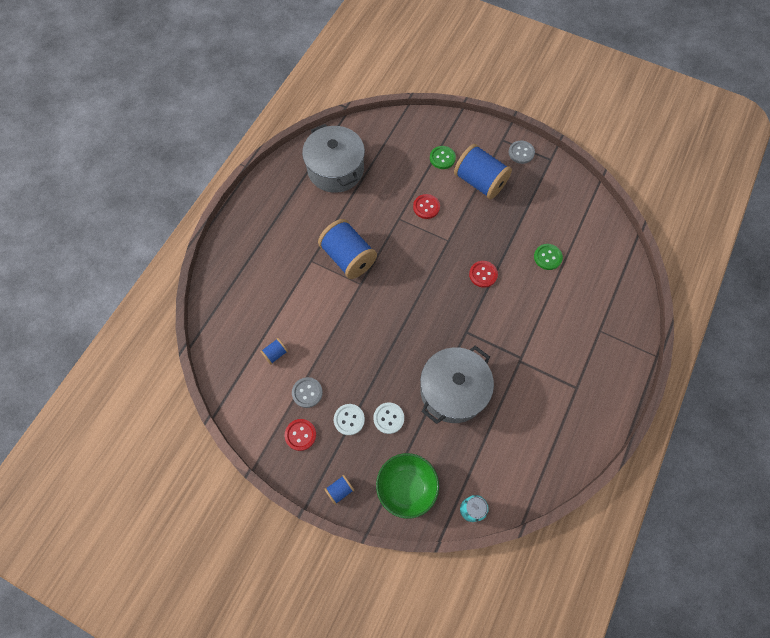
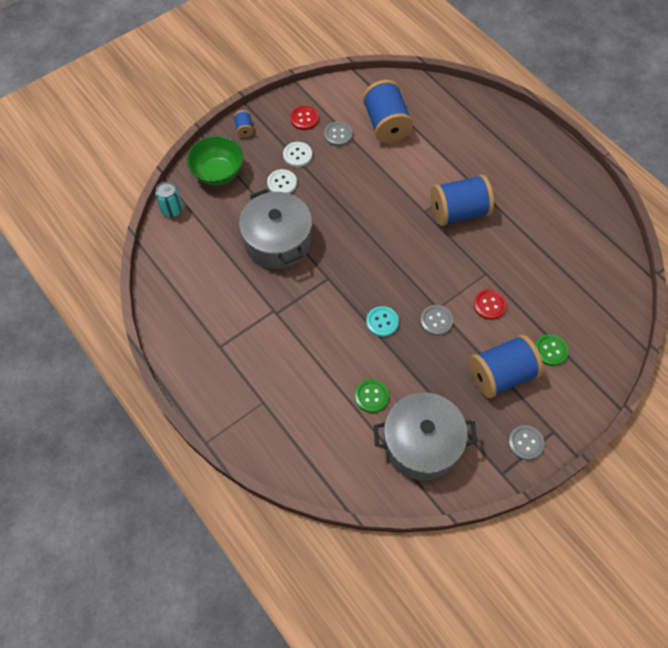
camera: 115 degrees right, 5 degrees down
blue spool [260,338,288,365] -> blue spool [363,80,413,143], size x2.31
grey pot [302,124,365,193] -> grey pot moved to [374,392,477,481]
red button [469,261,498,288] -> turquoise button [366,306,399,337]
none -> grey button [420,305,453,336]

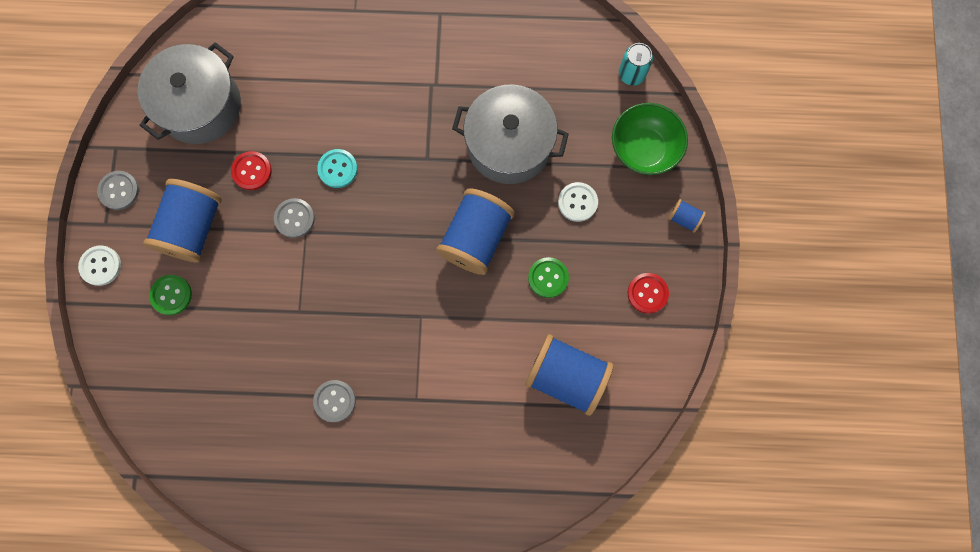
camera: 130 degrees right, 15 degrees up
white button [283,142,312,167] -> white button moved to [78,246,121,286]
grey button [324,122,353,146] -> grey button moved to [313,380,356,422]
green button [355,379,389,413] -> green button moved to [528,257,569,298]
blue spool [431,175,494,226] -> blue spool moved to [436,188,515,275]
red button [474,289,507,320] -> red button moved to [231,151,272,190]

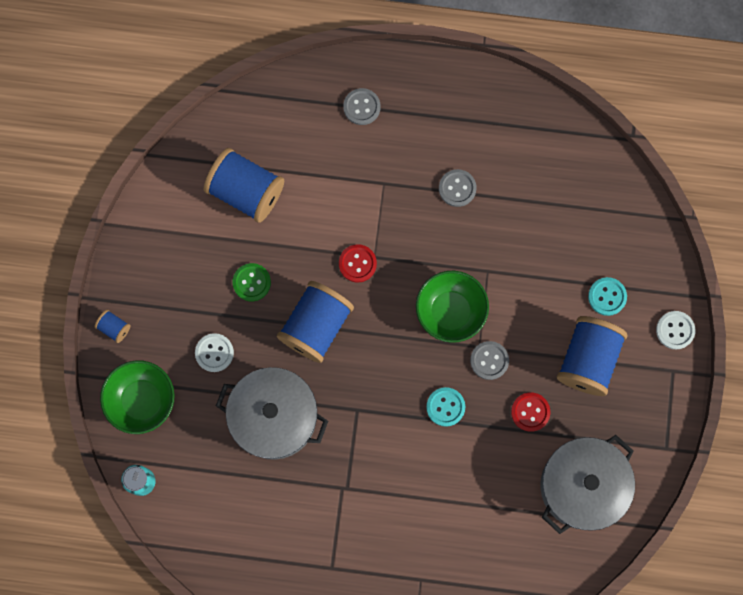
camera: 175 degrees left, 0 degrees up
grey button [97,171,139,210] -> grey button moved to [343,88,380,125]
green button [149,275,192,315] -> turquoise button [588,277,627,316]
red button [628,273,669,314] -> red button moved to [339,244,377,283]
none -> green bowl [416,271,489,343]

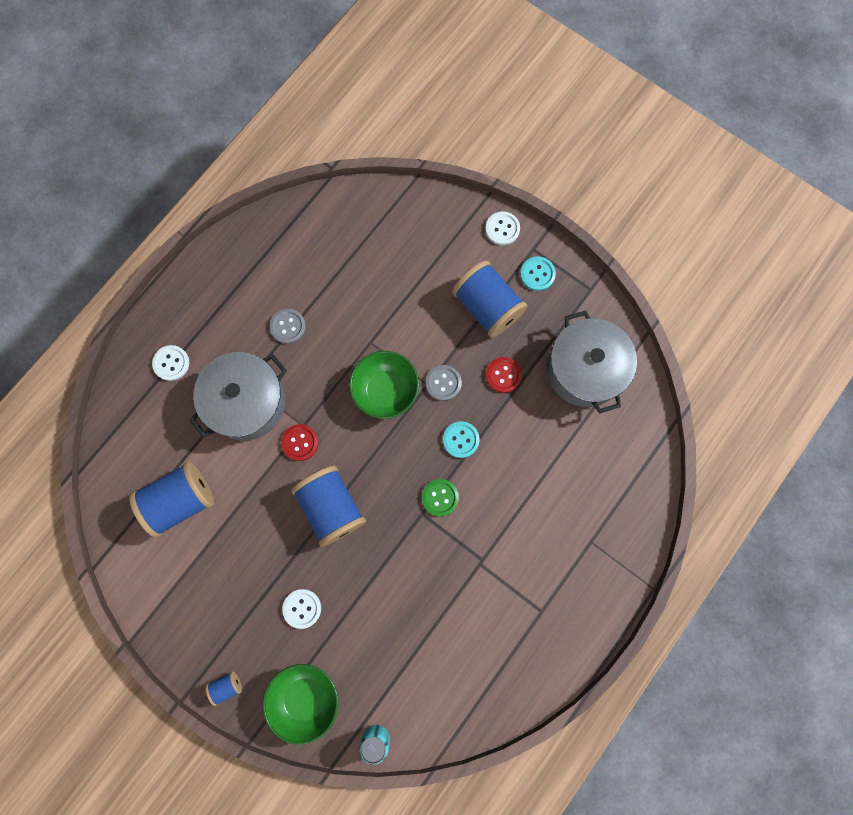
camera: 60 degrees left, 0 degrees up
grey pot [216,367,328,460] -> grey pot moved to [189,352,287,440]
green button [233,263,271,301] -> green button moved to [422,479,459,516]
grey button [343,88,380,125] -> white button [152,345,189,381]
turquoise button [588,277,627,316] -> turquoise button moved to [520,256,556,291]

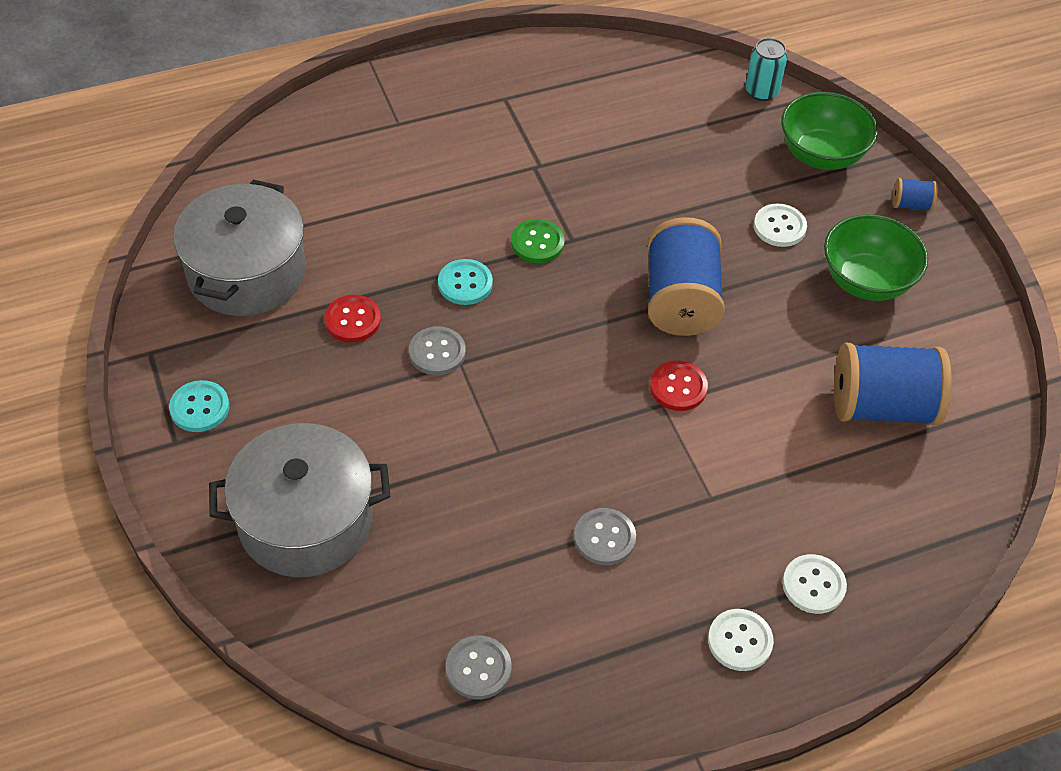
camera: 150 degrees left, 25 degrees down
grey pot [189,352,287,440] -> grey pot moved to [209,423,390,577]
green bowl [349,351,419,419] -> green bowl moved to [824,214,928,301]
blue spool [452,261,527,338] -> none
white button [485,211,520,245] -> white button moved to [708,609,774,671]
none -> grey button [446,636,511,700]

